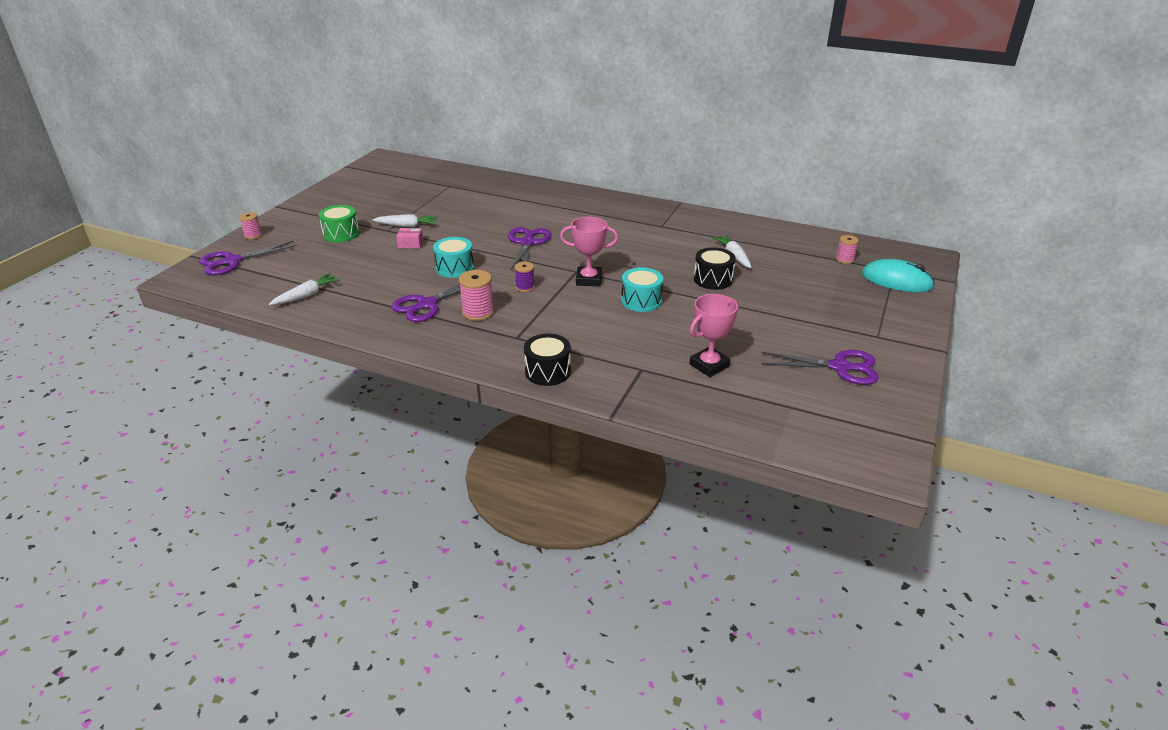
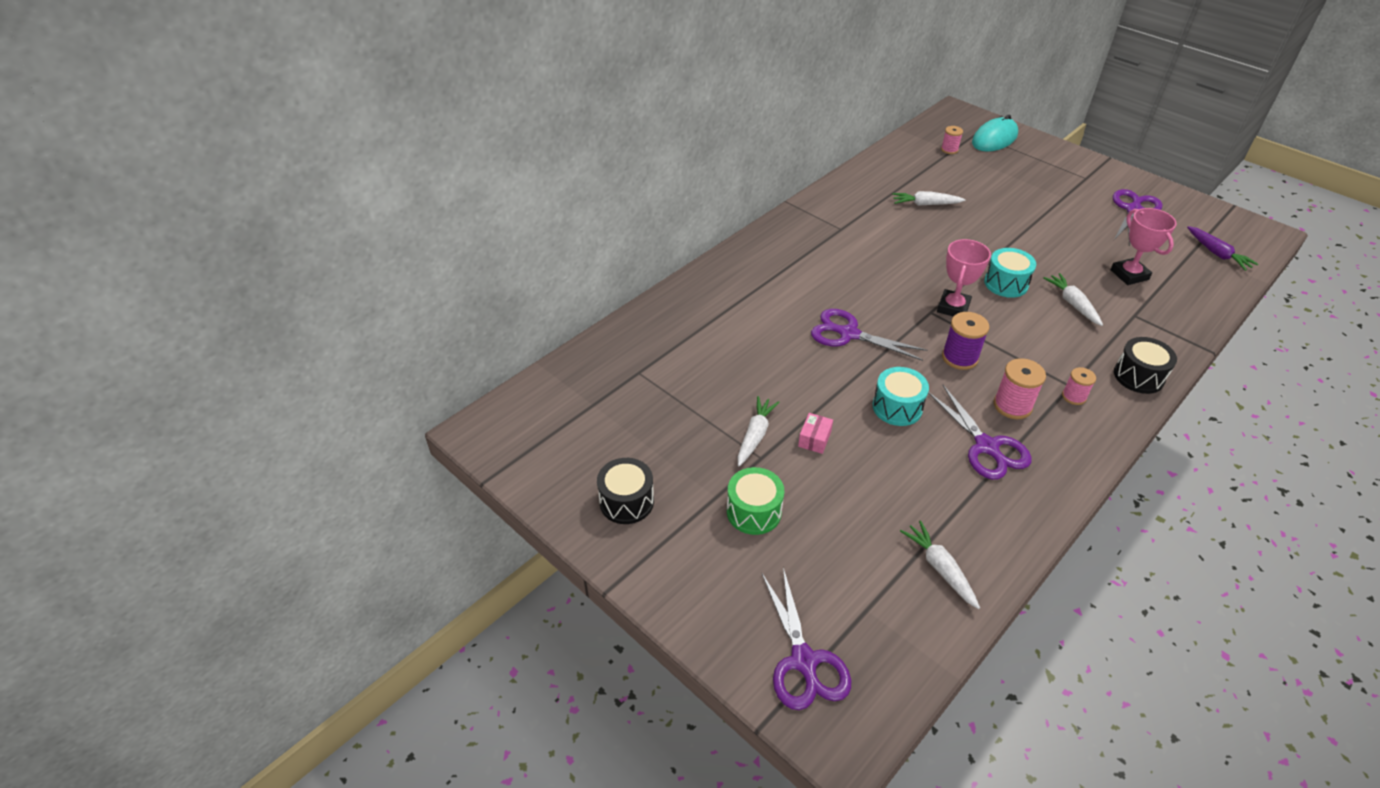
camera: 70 degrees left, 10 degrees up
pink spool [239,212,262,239] -> pink spool moved to [1062,367,1096,405]
purple spool [515,262,535,292] -> purple spool [942,312,990,370], size x1.59
black drum [694,247,736,290] -> black drum moved to [597,458,654,524]
none -> white carrot [1043,273,1103,326]
none -> purple carrot [1187,226,1258,271]

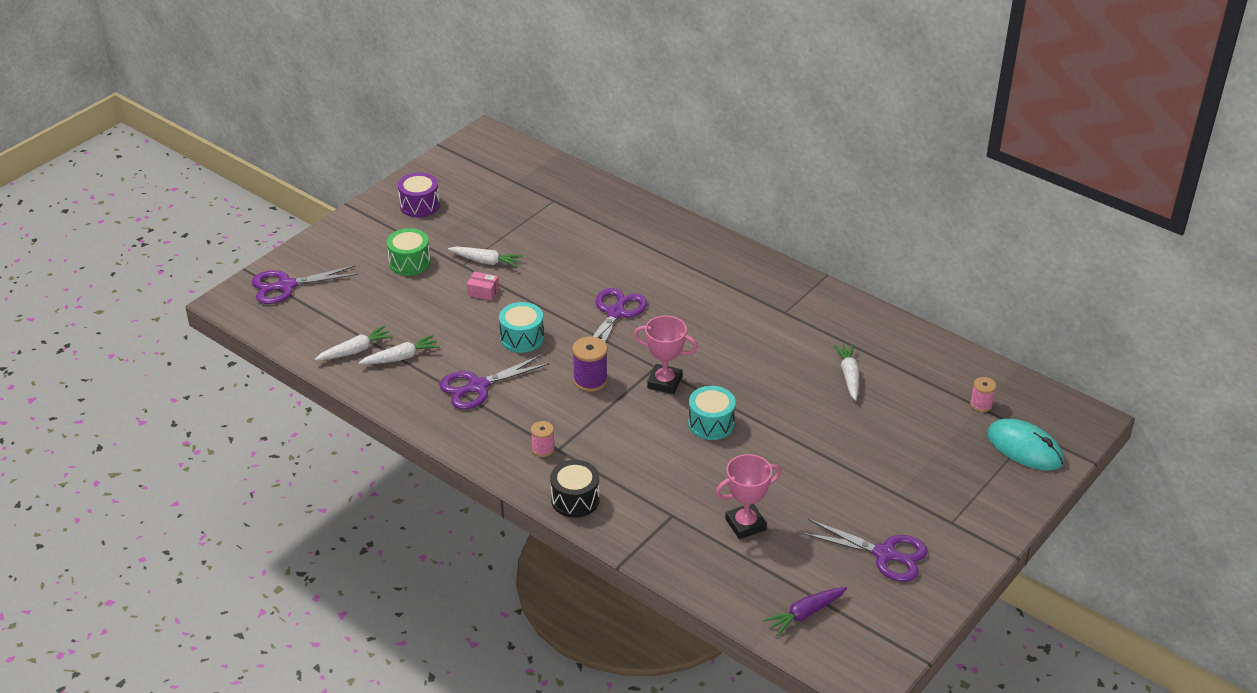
camera: 85 degrees right, 5 degrees down
black drum [597,458,654,524] -> purple drum [398,172,440,217]
pink spool [994,358,1046,419] -> none
white carrot [1043,273,1103,326] -> white carrot moved to [358,335,440,364]

